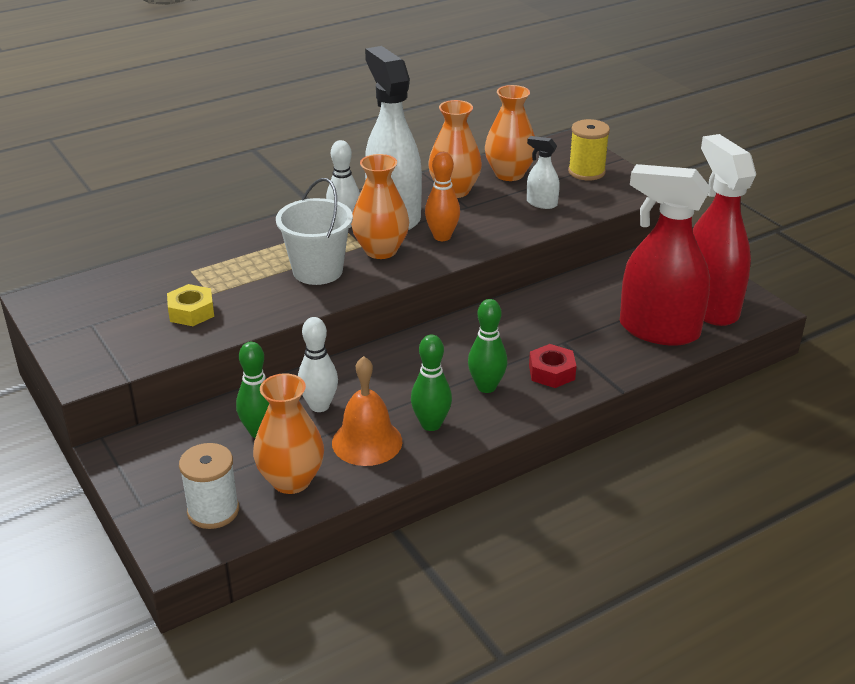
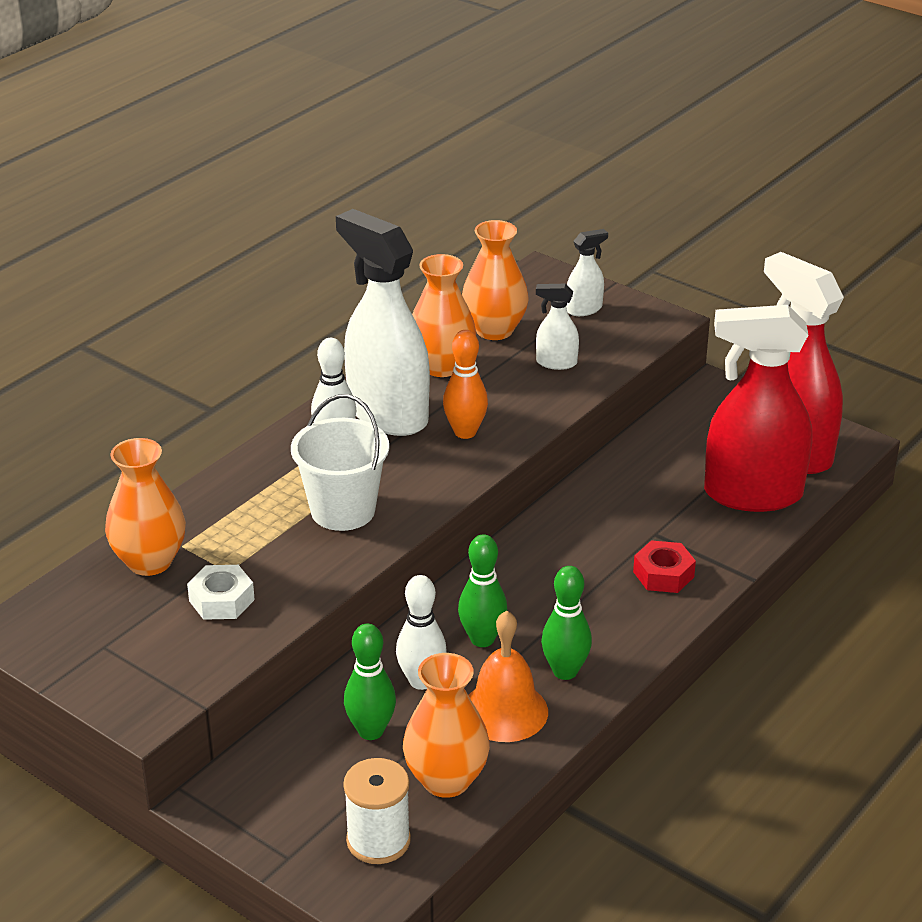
camera: 20 degrees left, 0 degrees up
yellow nut [167,284,214,326] -> white nut [187,565,255,620]
orange vase [351,154,409,259] -> orange vase moved to [105,438,186,576]
green bowling pin [468,299,507,393] -> green bowling pin moved to [458,534,508,647]
yellow spool [568,119,610,181] -> white spray bottle [566,229,608,316]

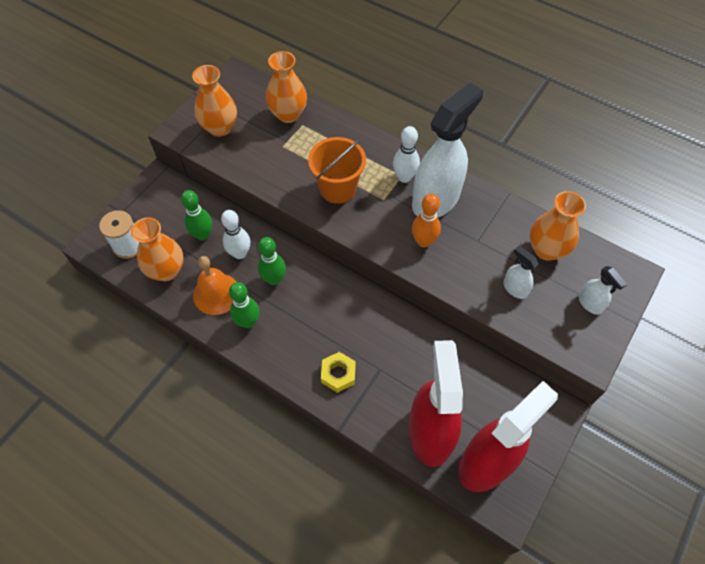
camera: 85 degrees right, 25 degrees up
white nut [187,565,255,620] -> none
white bucket [291,394,389,531] -> orange bucket [308,137,366,204]
orange vase [412,254,476,377] -> orange vase moved to [192,65,237,137]
white spray bottle [536,284,579,370] -> white spray bottle turned 45 degrees counterclockwise [503,246,539,299]
red nut [633,540,696,593] -> yellow nut [321,352,356,393]

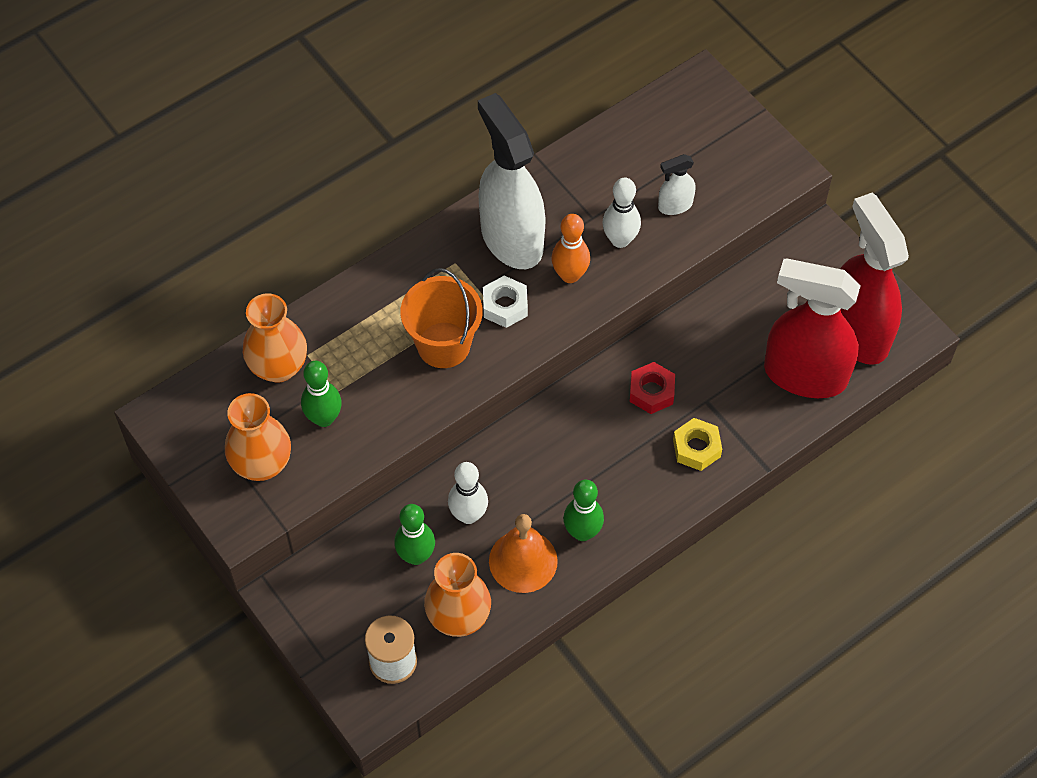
camera: 70 degrees left, 0 degrees up
green bowling pin [258,237,286,285] -> green bowling pin moved to [301,361,342,427]
white bowling pin [393,126,420,183] -> white bowling pin moved to [602,178,641,248]
orange vase [530,191,586,261] -> none
white spray bottle [579,266,627,315] -> none
none -> white nut [483,276,528,328]
none -> red nut [630,362,675,414]

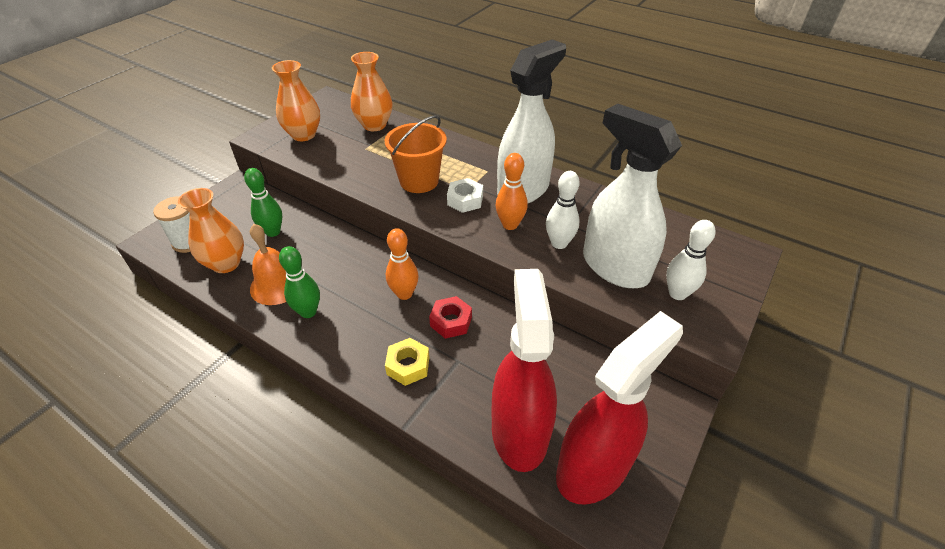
camera: 70 degrees right, 15 degrees down
green bowling pin [301,361,342,427] -> none
white bowling pin [448,462,488,524] -> white bowling pin moved to [666,220,716,300]
white spray bottle [658,154,696,215] -> white spray bottle [583,104,682,288], size x2.29
none -> orange bowling pin [386,228,419,300]

